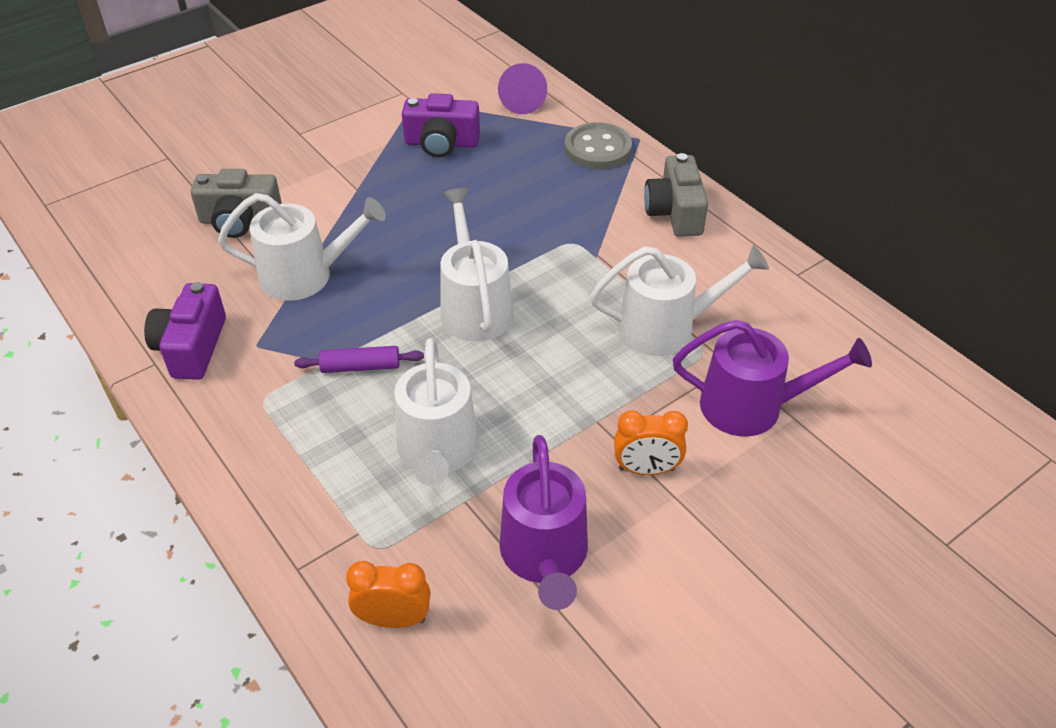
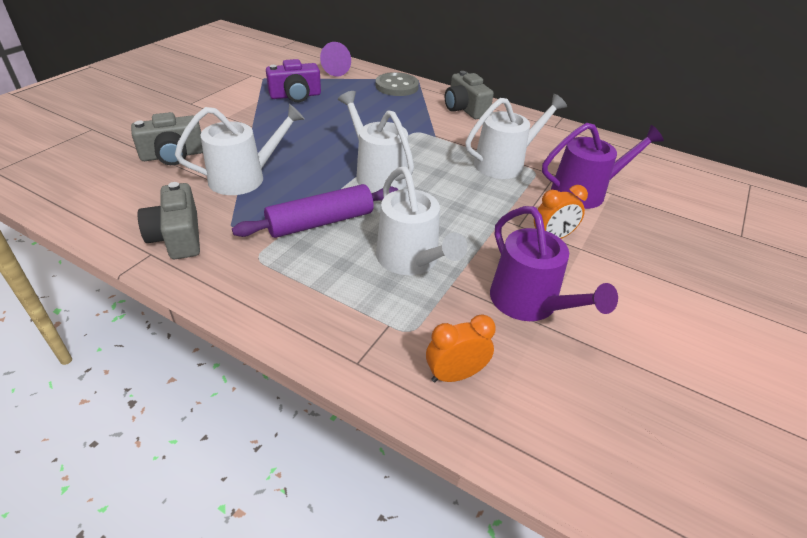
camera: 25 degrees left, 5 degrees down
purple camera [144,282,226,380] -> grey camera [137,182,200,259]
purple rolling pin [294,346,424,373] -> purple rolling pin [232,184,398,238], size x1.75

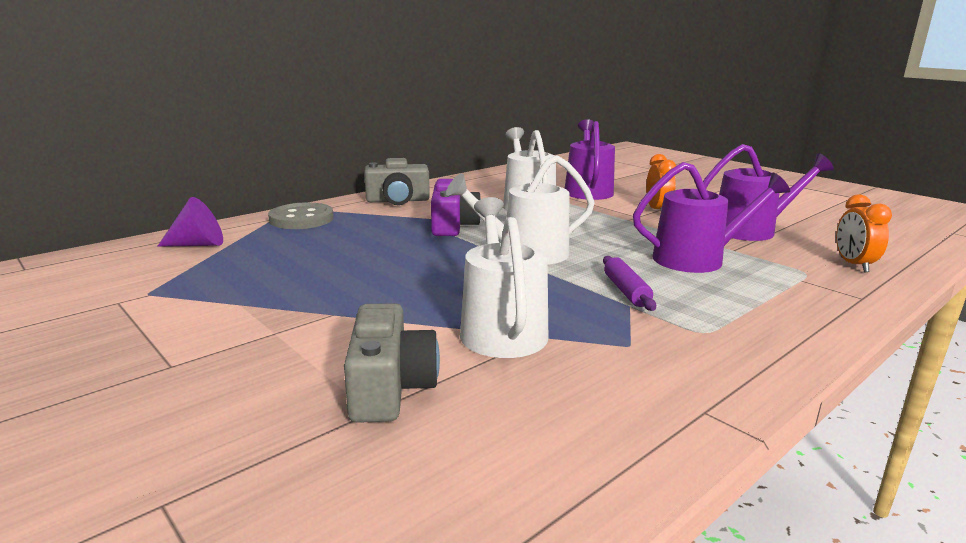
camera: 70 degrees left, 20 degrees down
grey camera [137,182,200,259] -> none
purple rolling pin [232,184,398,238] -> purple rolling pin [603,256,656,311], size x0.57
purple camera [266,59,321,102] -> purple camera moved to [431,179,481,236]
white watering can [376,167,468,275] -> purple watering can [633,162,790,273]

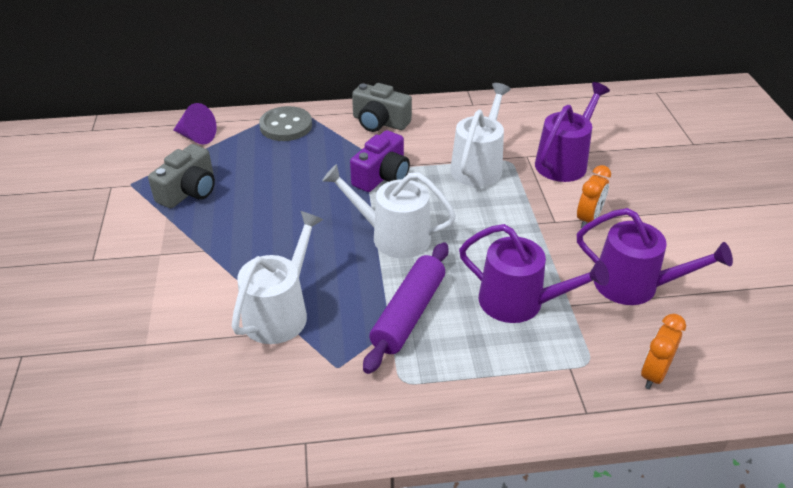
camera: 35 degrees right, 20 degrees up
grey camera [344,303,440,423] -> grey camera moved to [148,144,215,208]
purple rolling pin [603,256,656,311] -> purple rolling pin [363,242,449,374], size x1.75

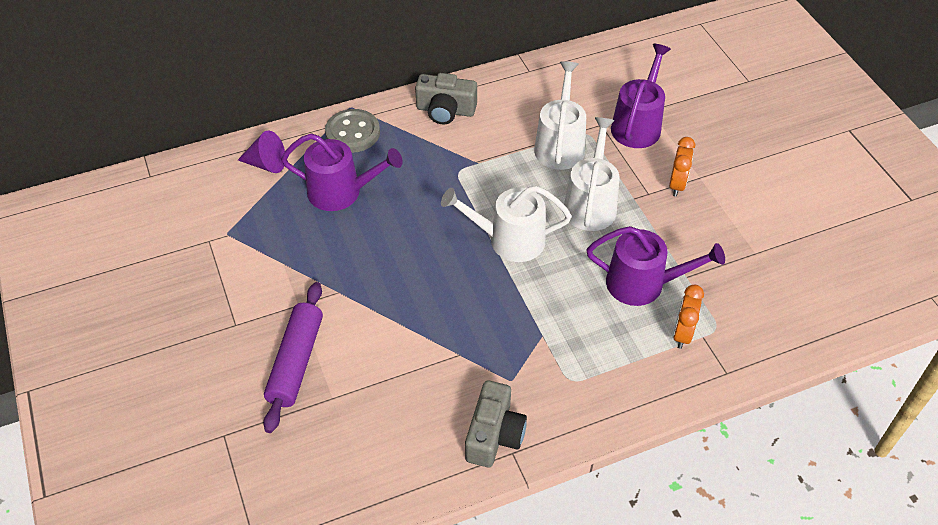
camera: 15 degrees left, 10 degrees up
grey camera [148,144,215,208] -> grey camera moved to [465,380,527,467]
white watering can [232,211,323,344] -> white watering can moved to [564,117,619,231]
purple camera [350,130,410,192] -> none
purple rolling pin [363,242,449,374] -> purple rolling pin moved to [263,282,323,433]
purple watering can [577,208,733,305] -> purple watering can moved to [281,133,403,211]
orange clock [641,314,686,389] -> orange clock moved to [673,285,704,349]

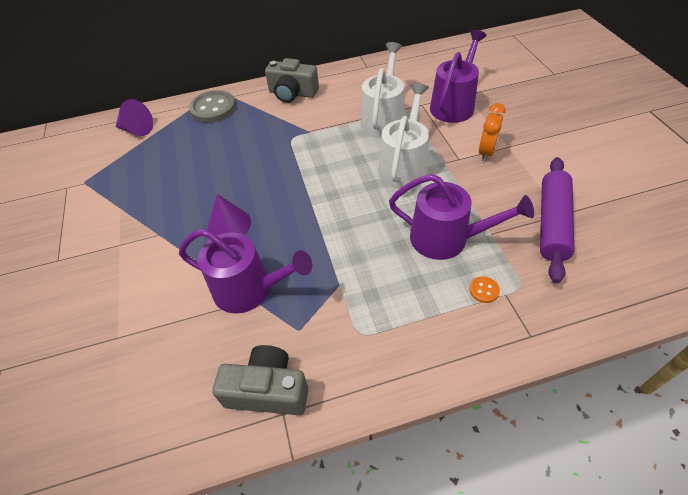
camera: 10 degrees right, 0 degrees up
purple rolling pin [263,282,323,433] -> purple rolling pin moved to [540,157,574,283]
purple watering can [281,133,403,211] -> purple watering can moved to [179,229,312,314]
white watering can [441,186,572,262] -> none
grey camera [465,380,527,467] -> grey camera turned 105 degrees counterclockwise [212,345,308,415]
orange clock [673,285,704,349] -> orange button [469,276,500,303]
none -> purple cone [208,194,251,236]

